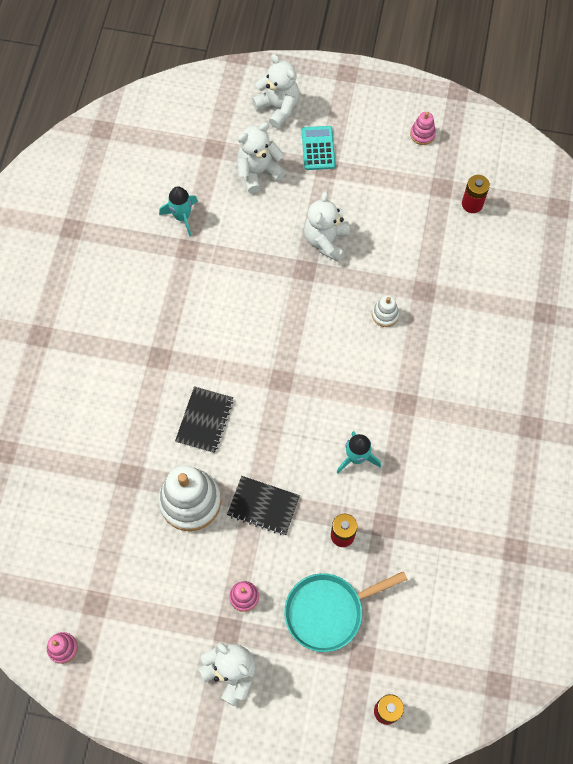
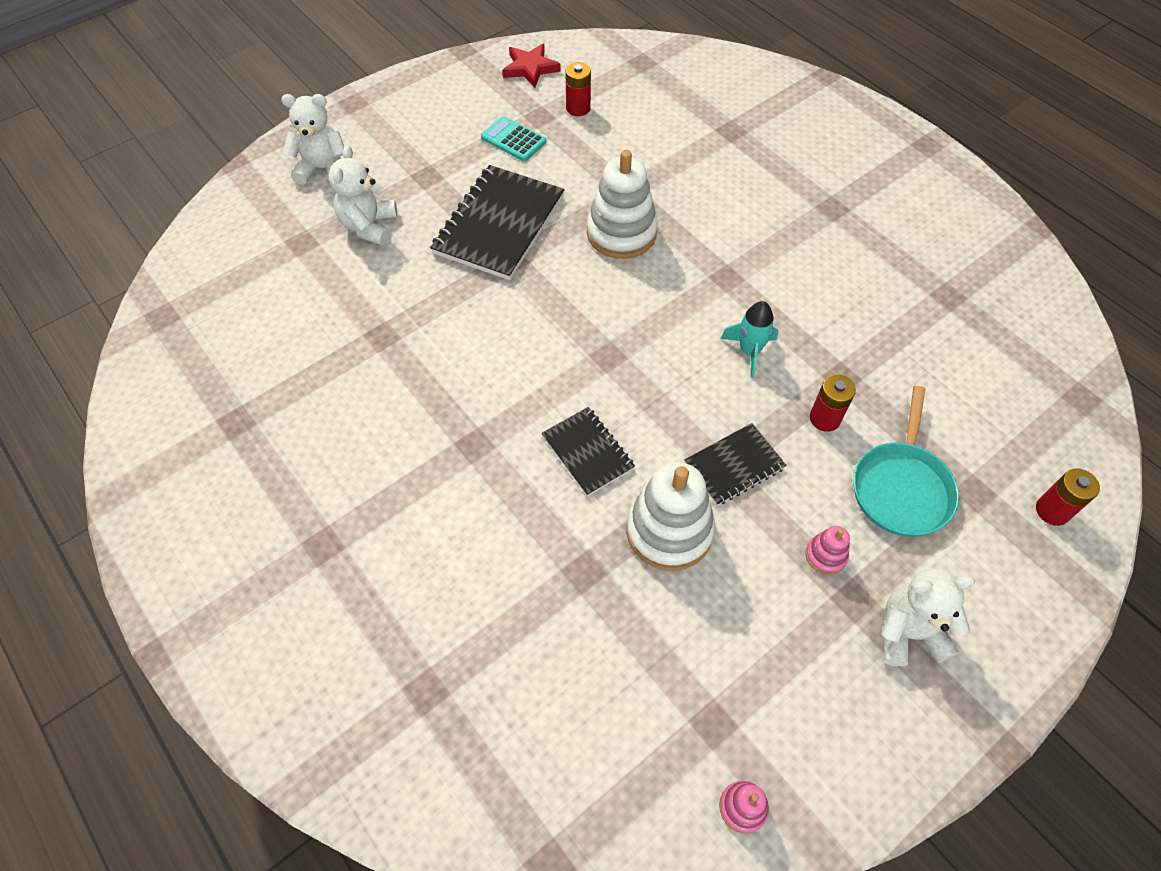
camera: 50 degrees left, 10 degrees down
turquoise rocket [159,186,198,237] -> none
turquoise calculator [302,126,336,170] -> turquoise calculator moved to [481,116,546,161]
white teddy bear [304,191,349,262] -> black notebook [430,165,565,280]
white stacking toy [372,295,399,327] -> white stacking toy [587,150,658,259], size x2.14
pink stacking toy [410,112,436,145] -> none
none -> red star [502,44,561,88]

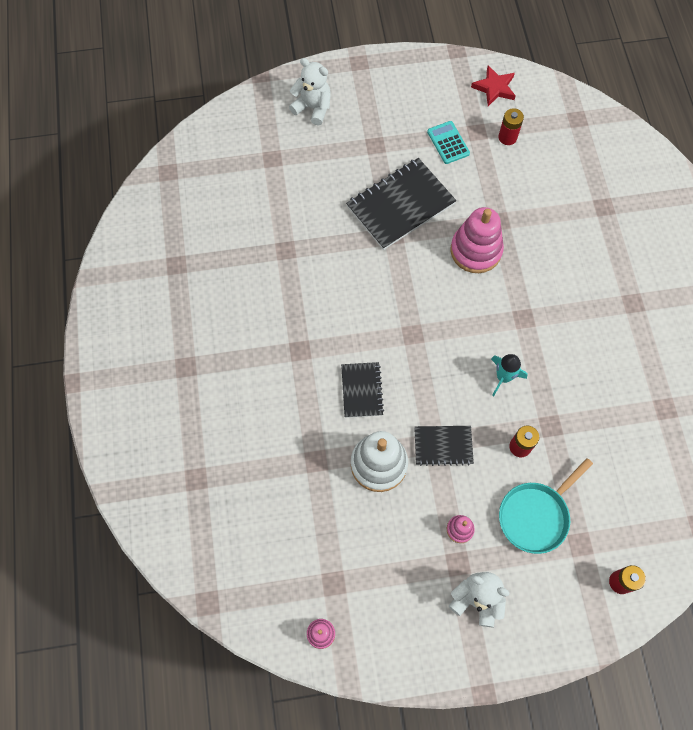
camera: 30 degrees right, 10 degrees up
white teddy bear [329,145,397,246] -> none
white stacking toy [587,150,658,259] -> pink stacking toy [450,207,504,273]

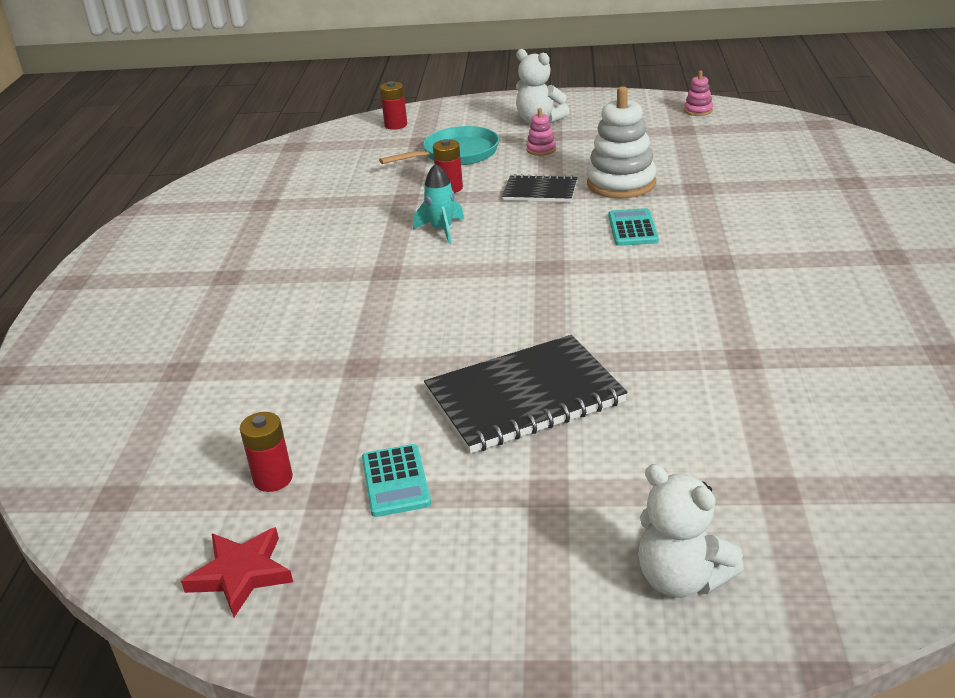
camera: 165 degrees left, 35 degrees down
black notebook [341,362,384,418] -> turquoise calculator [609,208,659,246]
pink stacking toy [450,207,504,273] -> none

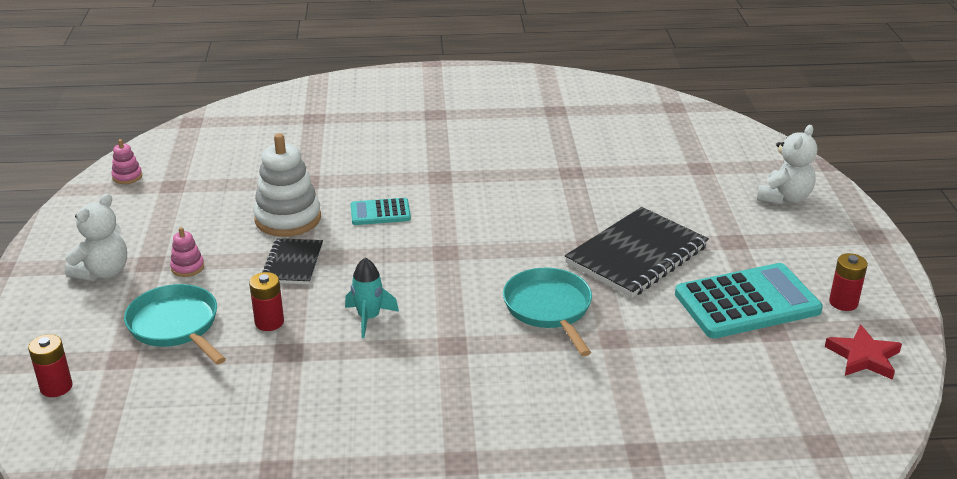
camera: 100 degrees left, 0 degrees up
red battery [240,412,293,492] -> red battery moved to [829,253,868,311]
turquoise calculator [362,444,431,517] -> turquoise calculator [675,263,823,338], size x1.94
black notebook [424,335,627,453] -> black notebook turned 75 degrees clockwise [565,207,709,298]
none -> turquoise pan [503,268,592,356]

